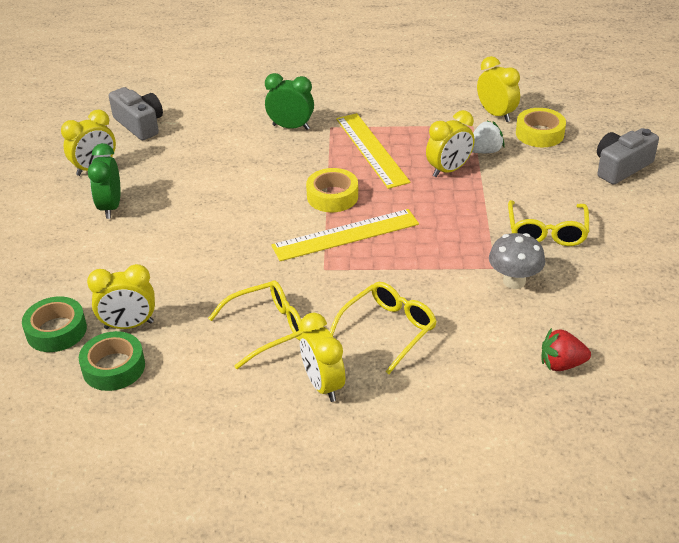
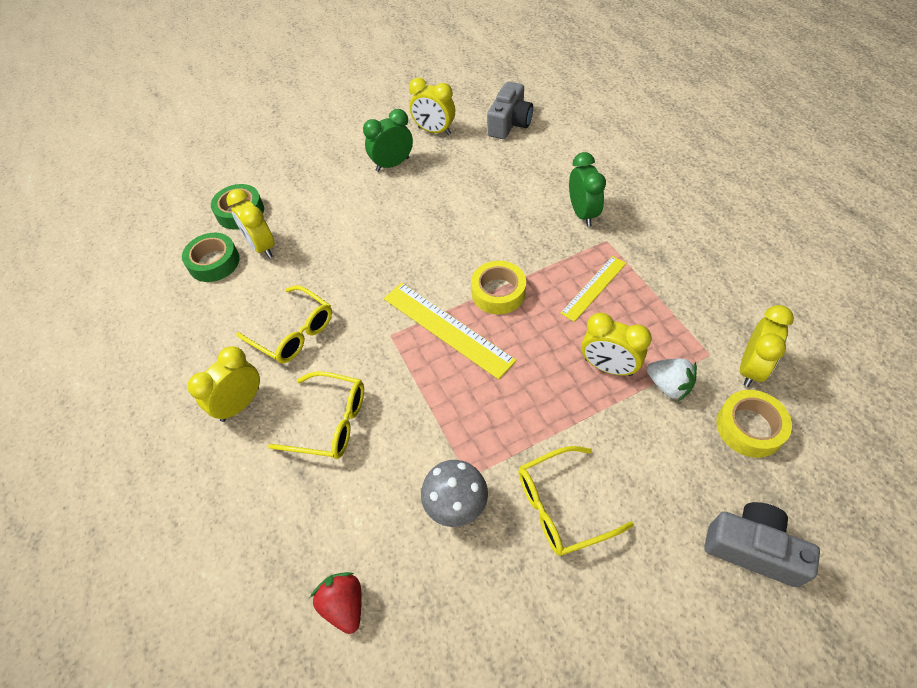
camera: 65 degrees right, 15 degrees up
yellow ruler [336,113,410,189] -> yellow ruler [560,256,626,322], size x0.63

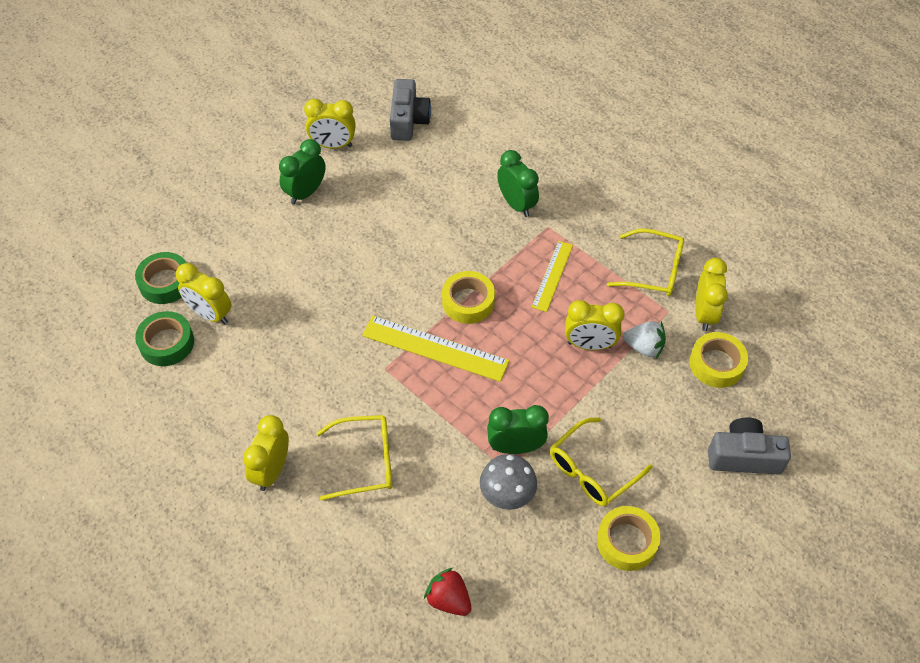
camera: 25 degrees left, 0 degrees up
yellow glasses [236,285,332,363] -> yellow glasses moved to [607,228,684,296]
none -> green clock [487,405,549,454]
none -> yellow tape [597,506,661,571]

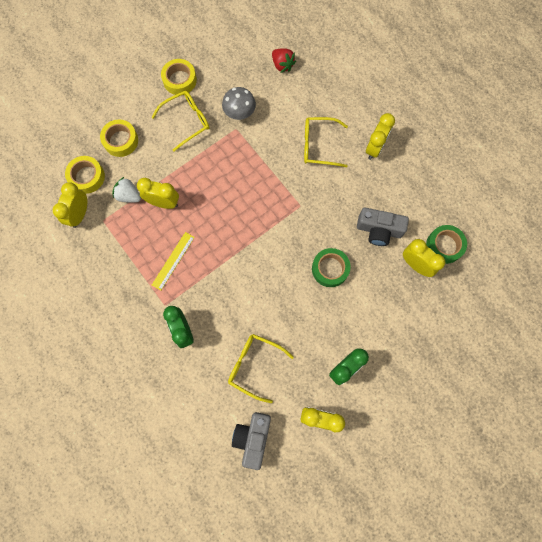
camera: 170 degrees left, 20 degrees up
green tape [135,252,186,304] -> green tape moved to [312,248,351,287]
yellow ruler [362,316,509,382] -> none
yellow tape [442,271,495,324] -> yellow tape moved to [100,119,138,157]
green clock [487,405,549,454] -> none
yellow glasses [607,228,684,296] -> yellow glasses moved to [228,334,294,403]
grey camera [708,418,791,474] -> grey camera moved to [357,208,409,246]

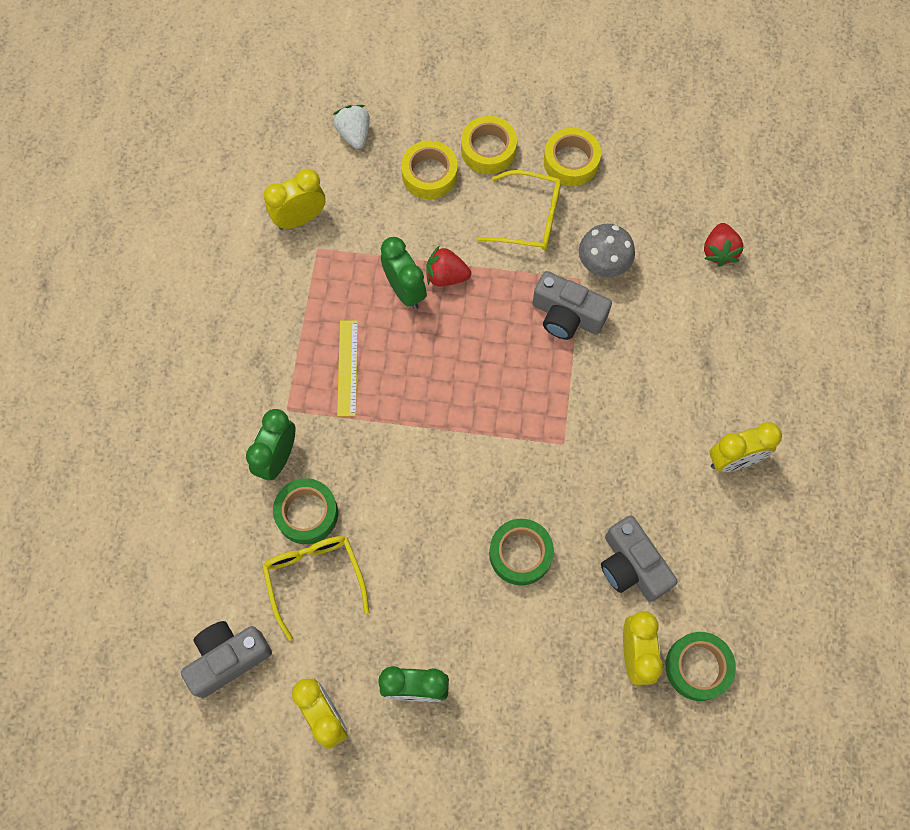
camera: 45 degrees right, 5 degrees down
yellow tape [65,156,105,194] -> yellow tape moved to [461,116,517,174]
white strawberry [112,177,141,203] -> white strawberry moved to [333,105,370,149]
yellow clock [137,178,179,209] -> green clock [381,237,427,309]
yellow ruler [152,232,195,291] -> yellow ruler turned 75 degrees counterclockwise [337,320,358,416]
yellow glasses [304,117,348,167] -> none
none -> green tape [273,478,338,544]
none -> red strawberry [426,245,471,286]
none -> grey camera [532,271,612,340]

